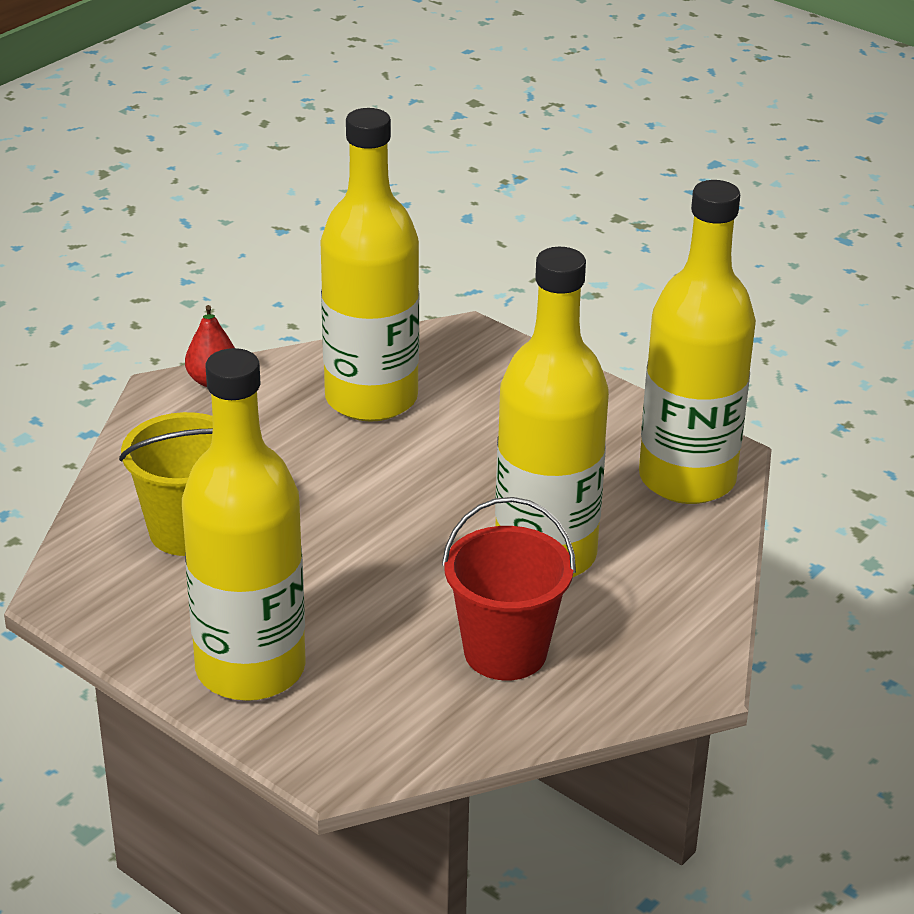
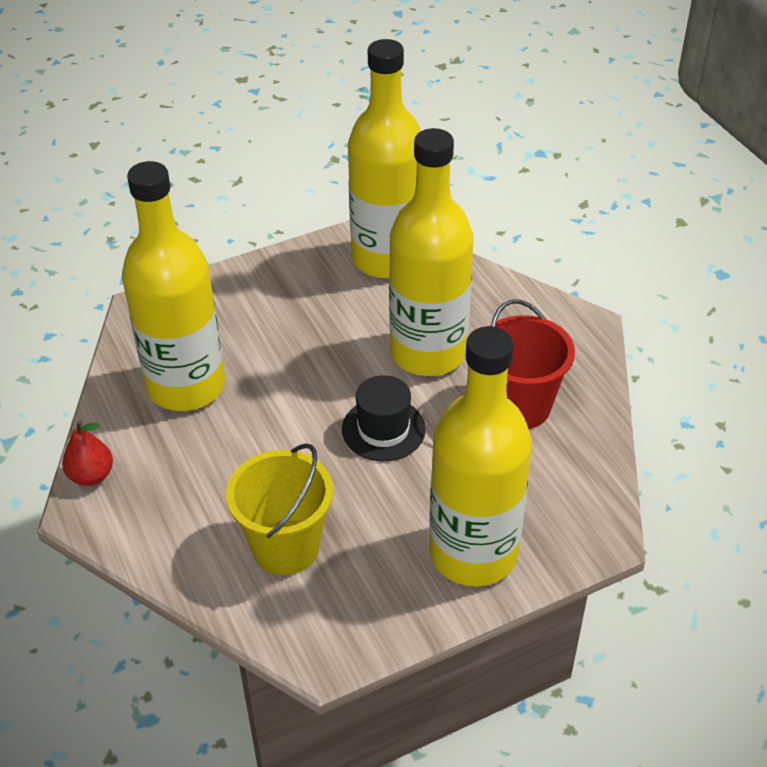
camera: 65 degrees left, 10 degrees up
none -> black hat [342,375,426,461]

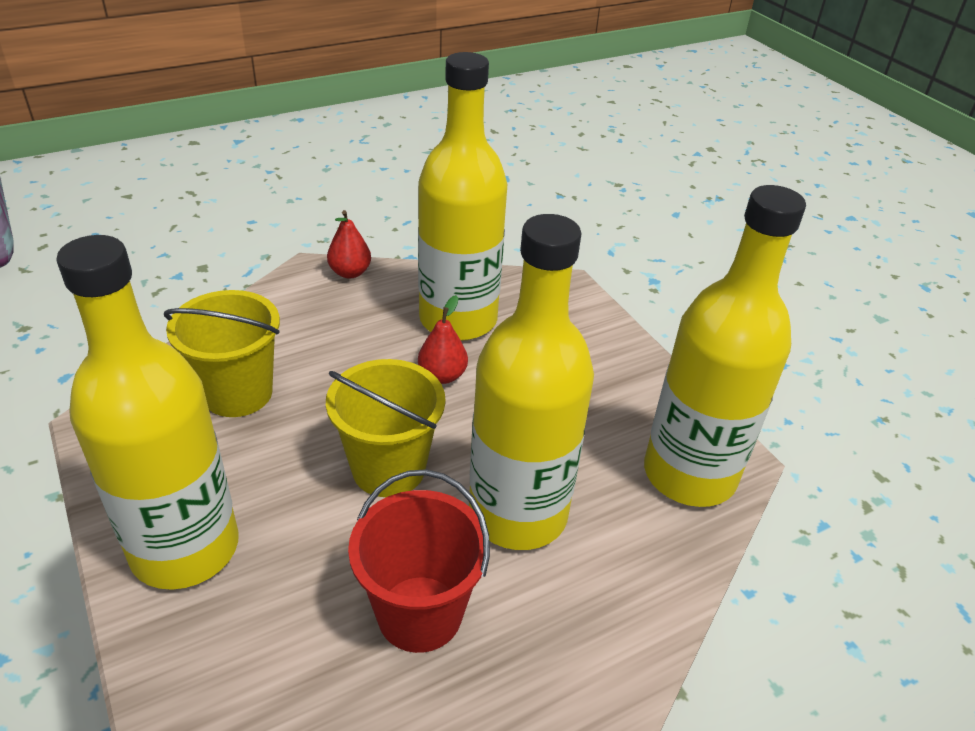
camera: 85 degrees right, 5 degrees down
black hat [342,375,426,461] -> yellow bucket [326,359,445,497]
none -> red pear [418,295,468,384]

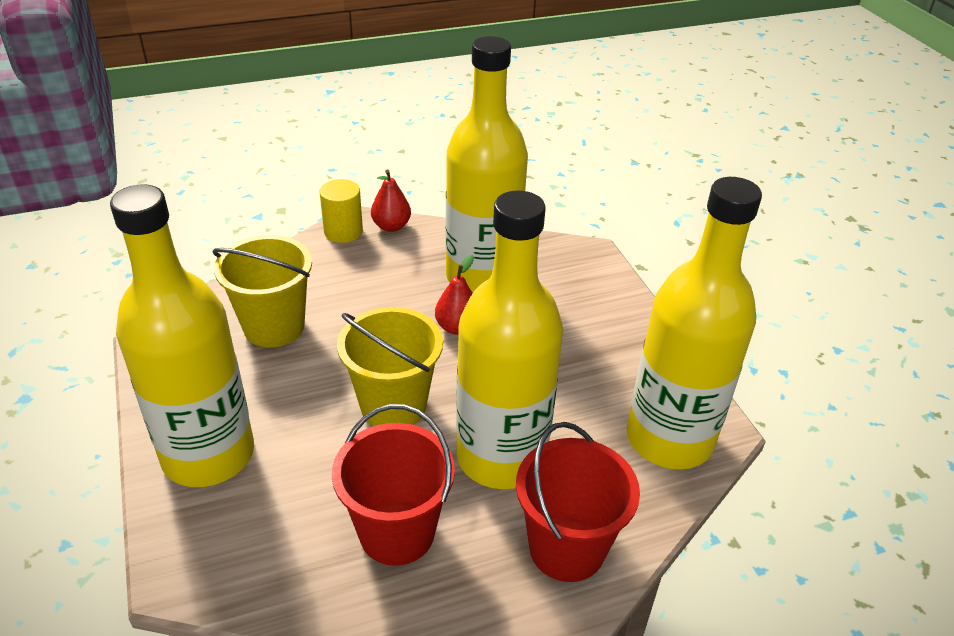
camera: 10 degrees right, 0 degrees up
none -> yellow cylinder [320,179,363,243]
none -> red bucket [516,422,640,582]

